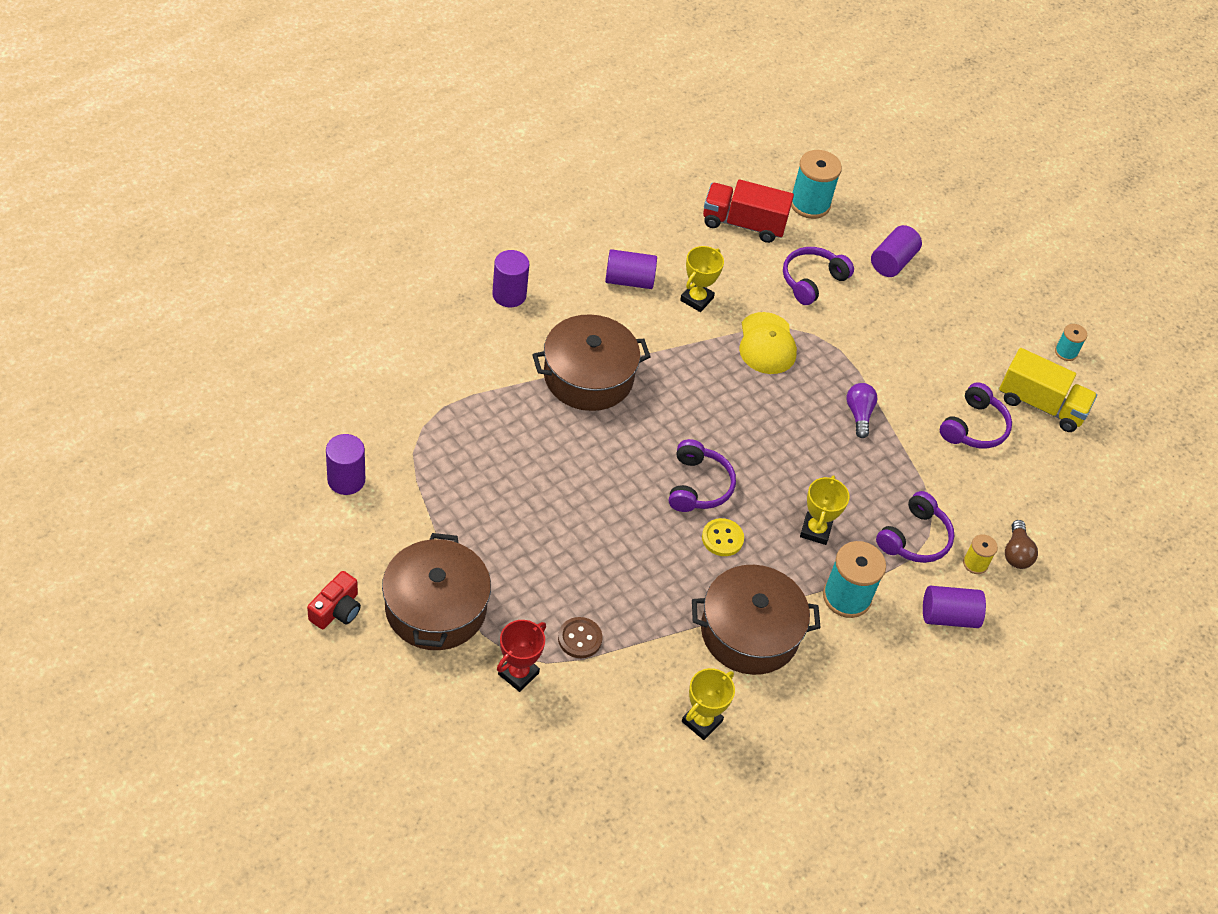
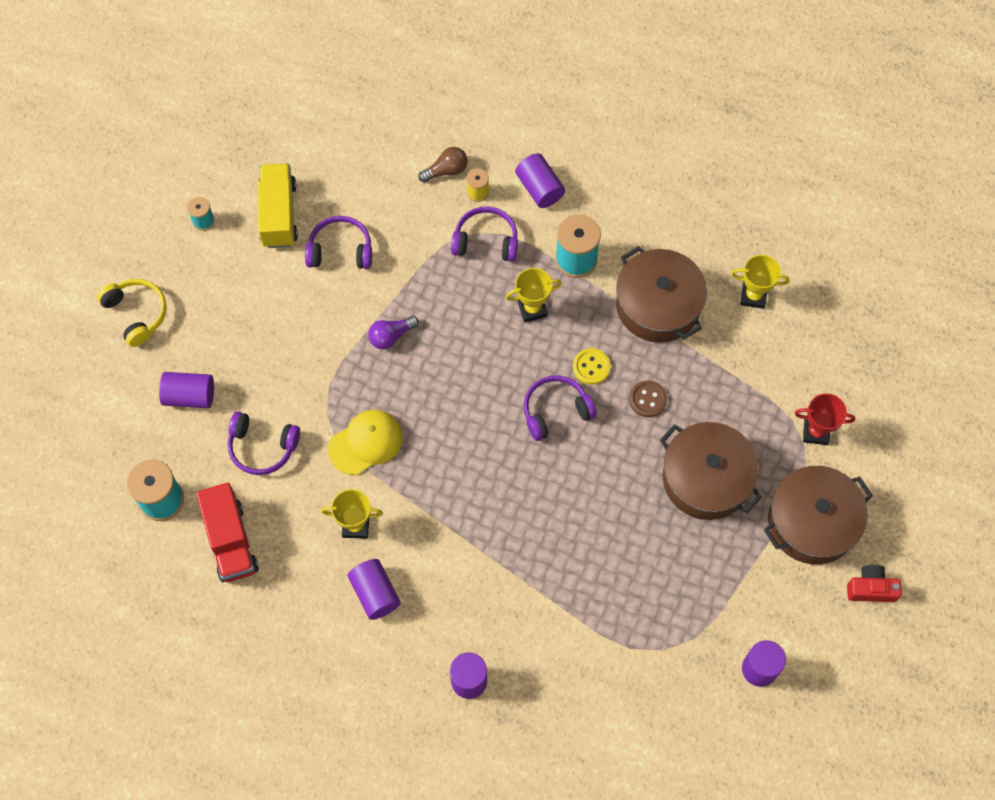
camera: 115 degrees left, 15 degrees up
brown pot [532,314,651,411] -> brown pot moved to [660,422,762,520]
brown button [558,617,603,658] -> brown button moved to [629,380,667,417]
none -> yellow headphones [97,279,167,347]

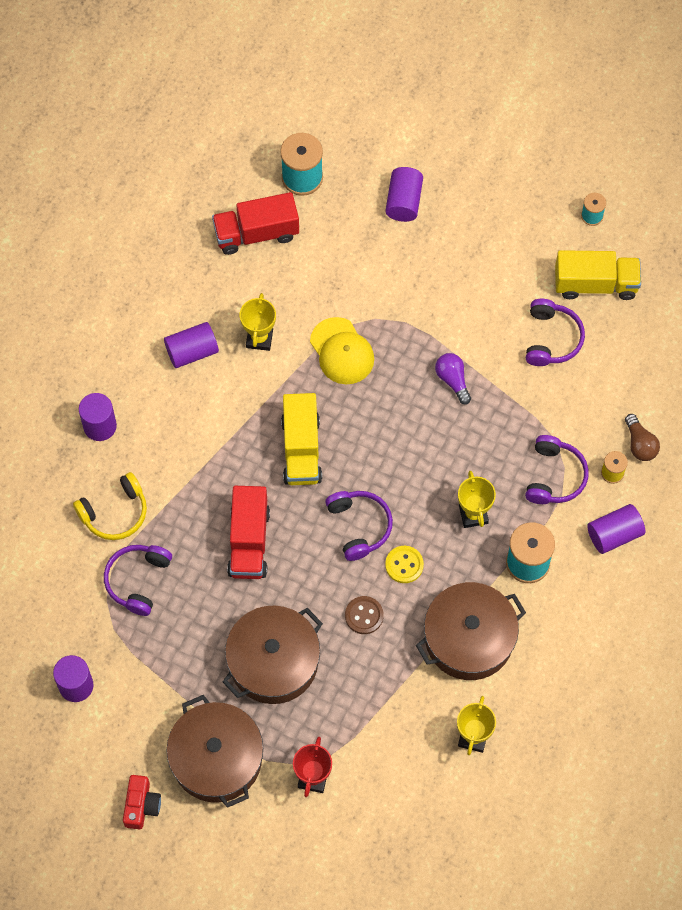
camera: 95 degrees right, 0 degrees up
yellow headphones [97,279,167,347] -> yellow headphones moved to [73,472,147,540]
purple headphones [228,412,300,475] -> purple headphones moved to [104,545,172,616]
none -> red truck [227,486,270,579]
none -> yellow truck [281,393,322,485]

